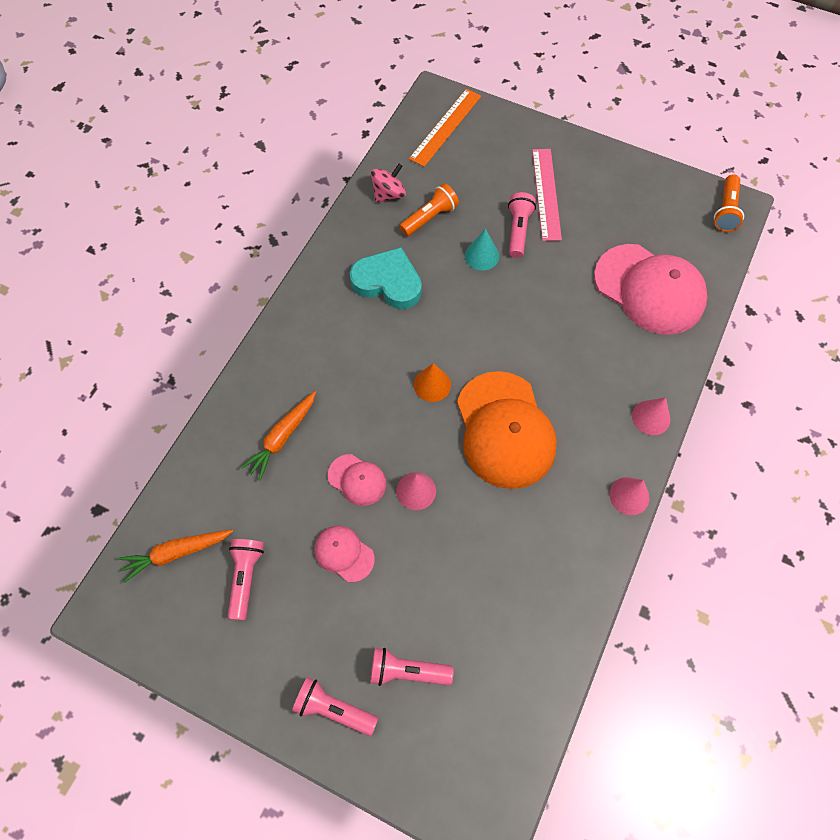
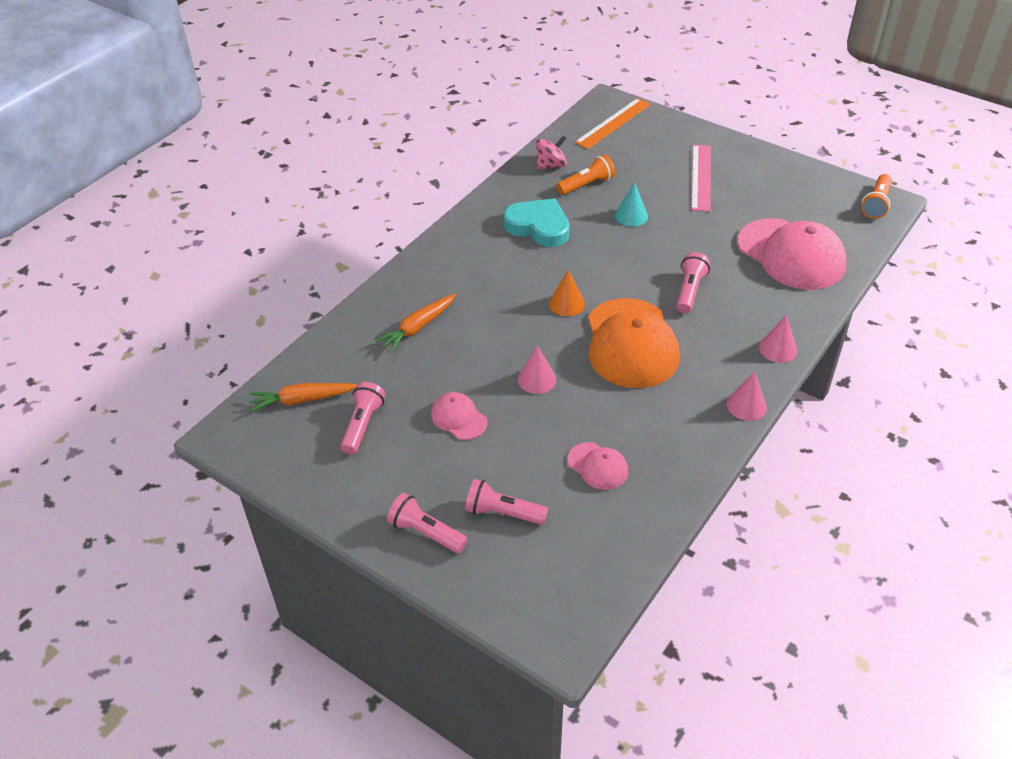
camera: 10 degrees right, 20 degrees down
pink cap [328,454,386,506] -> pink cap moved to [567,442,628,490]
pink flashlight [508,192,536,258] -> pink flashlight moved to [676,252,710,313]

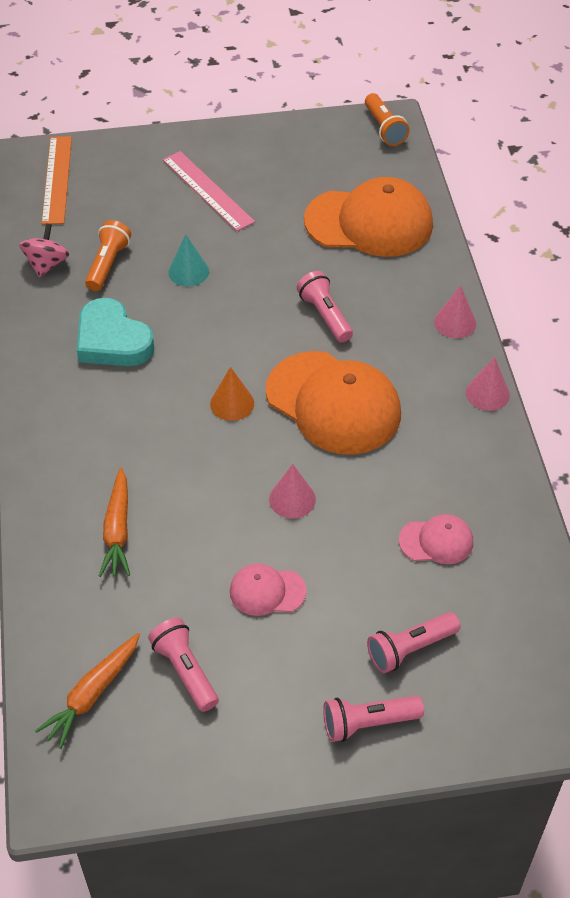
camera: 45 degrees left, 5 degrees up
turquoise heart [504,198,570,247] -> turquoise heart turned 120 degrees counterclockwise [77,298,154,366]
pink cap [738,218,847,290] -> orange cap [304,177,433,257]

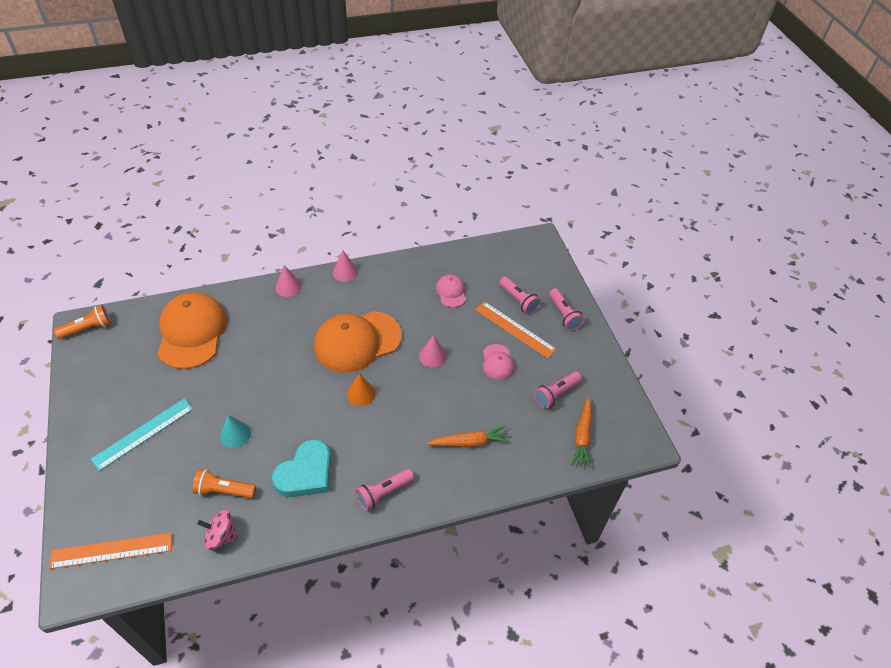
camera: 100 degrees left, 0 degrees up
orange carrot [35,633,140,749] -> orange carrot turned 75 degrees clockwise [571,397,592,469]
pink ruler [163,151,255,231] -> turquoise ruler [91,398,193,471]
orange cap [266,351,401,455] -> orange cap turned 150 degrees counterclockwise [314,311,402,373]
pink flashlight [297,271,353,342] -> pink flashlight moved to [356,469,414,511]
none -> orange ruler [475,301,557,359]

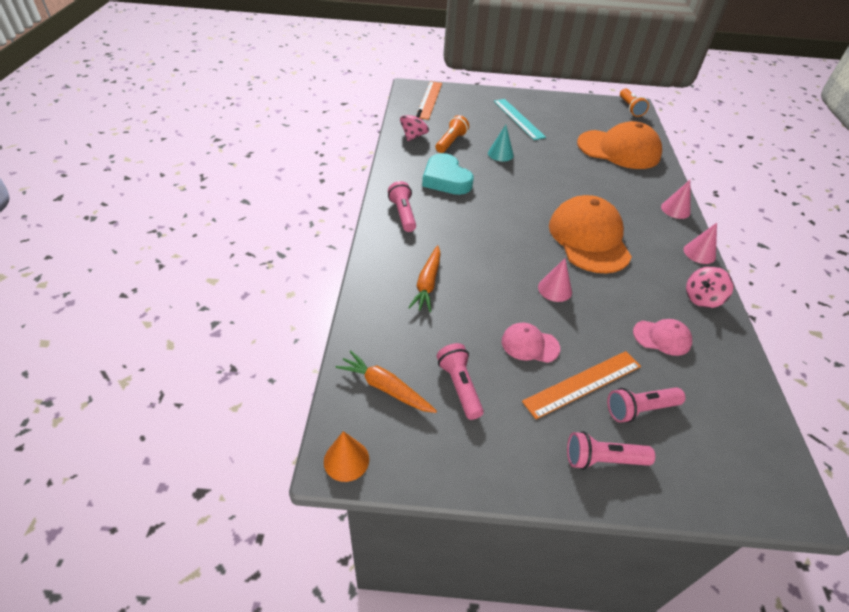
camera: 110 degrees right, 5 degrees down
orange cone [347,373,376,406] -> orange cone moved to [324,431,369,482]
none -> pink spinning top [686,266,733,308]

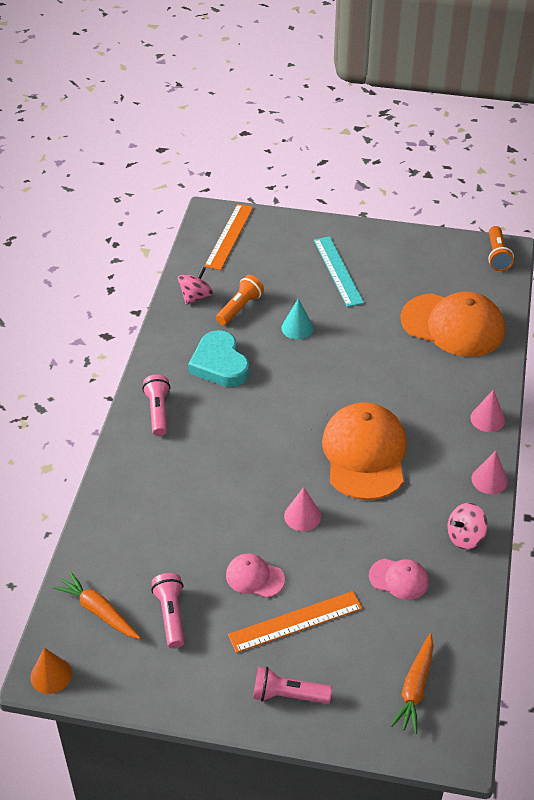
camera: 10 degrees right, 0 degrees up
orange carrot [408,245,441,312] -> orange carrot moved to [391,633,434,734]
pink flashlight [607,387,685,423] -> none

